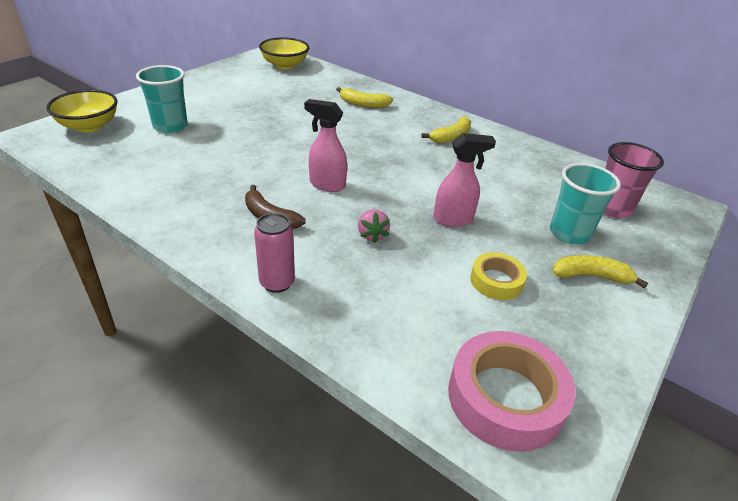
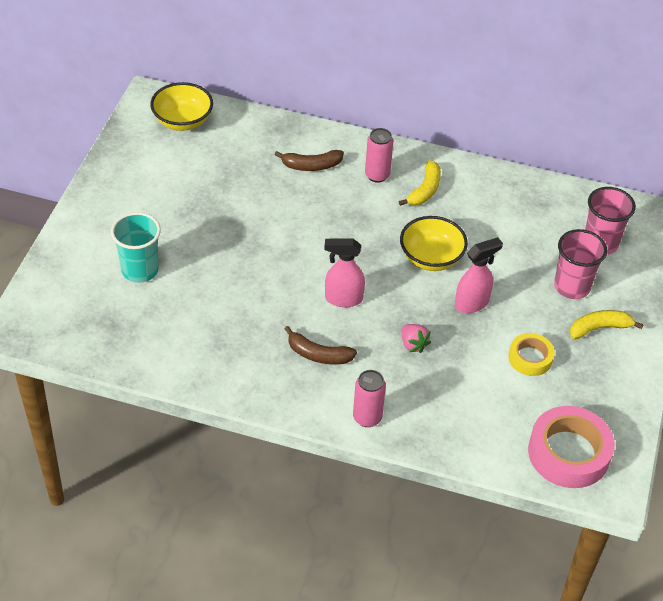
camera: 20 degrees left, 10 degrees up
yellow bowl [46,90,118,132] -> yellow bowl moved to [400,216,468,271]
yellow banana [336,87,393,108] -> brown banana [274,150,344,171]
turquoise cup [550,163,621,244] -> pink cup [554,229,607,299]
none -> pink can [365,128,393,183]

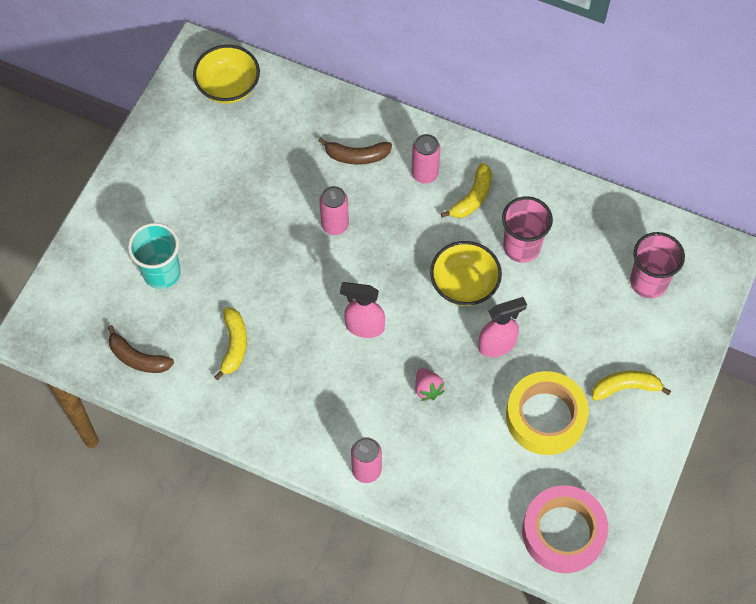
camera: 10 degrees right, 15 degrees up
brown banana [285,326,357,364] -> brown banana moved to [107,325,174,373]
yellow tape [508,333,555,376] -> yellow tape [506,371,589,455], size x1.75
pink cup [554,229,607,299] -> pink cup moved to [502,196,553,263]
none -> yellow banana [214,307,247,380]
none -> pink can [320,186,349,235]

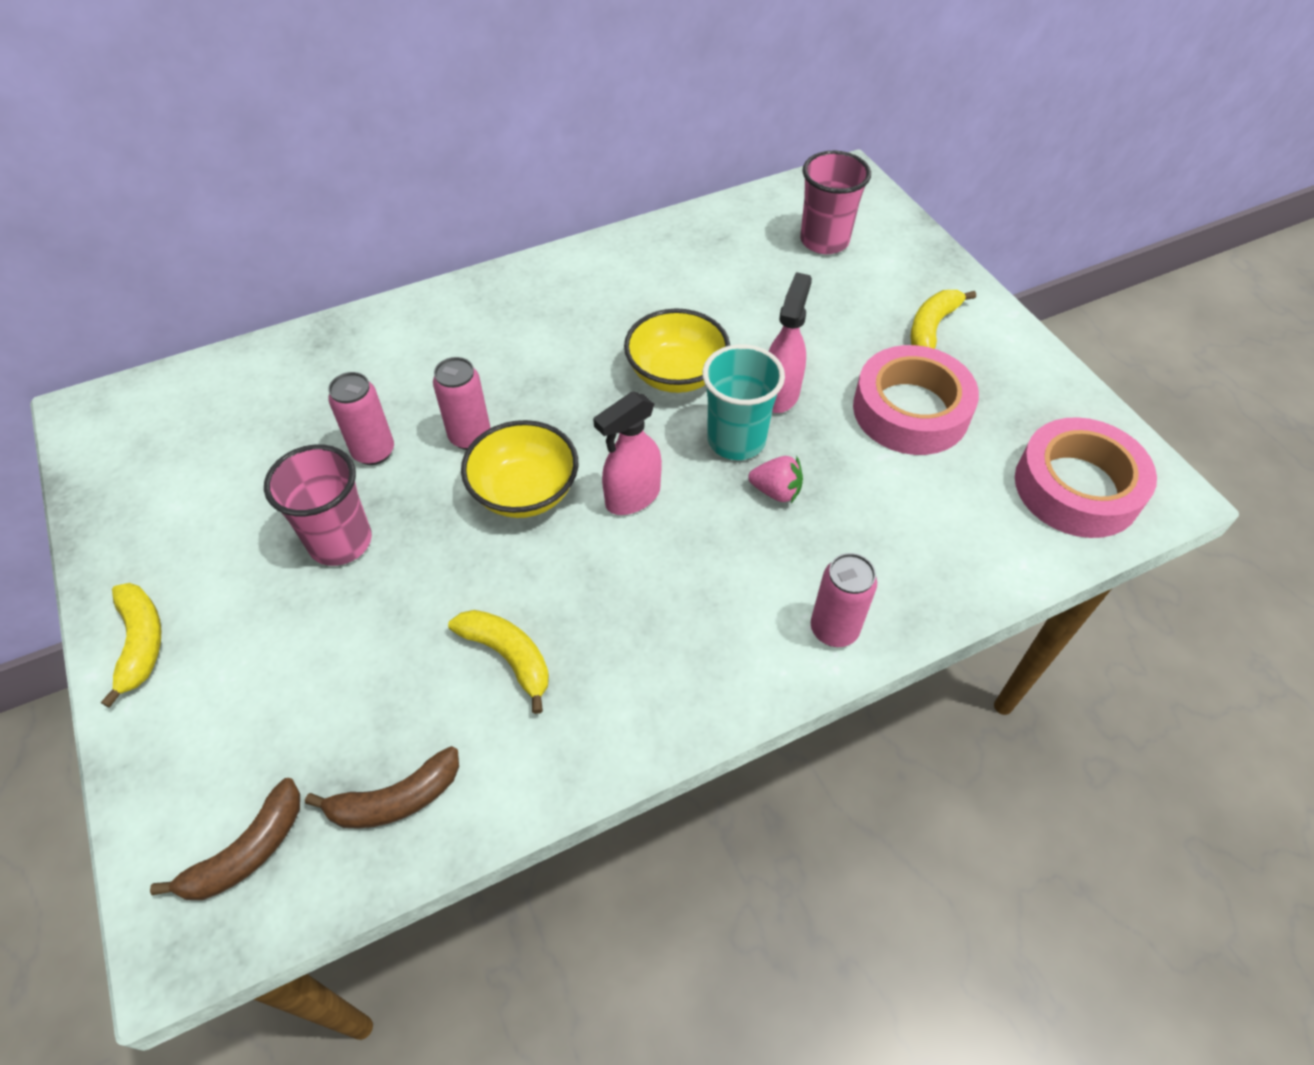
camera: 50 degrees left, 10 degrees down
turquoise cup [128,223,181,289] -> turquoise cup moved to [702,344,785,460]
yellow bowl [193,45,260,103] -> yellow bowl moved to [461,420,578,518]
brown banana [318,138,392,165] -> brown banana moved to [150,778,300,900]
pink can [411,134,440,184] -> pink can moved to [328,372,394,465]
yellow banana [441,163,492,218] -> yellow banana moved to [101,583,162,708]
pink cup [502,196,553,263] -> pink cup moved to [264,444,372,566]
yellow tape [506,371,589,455] -> pink tape [853,345,979,455]

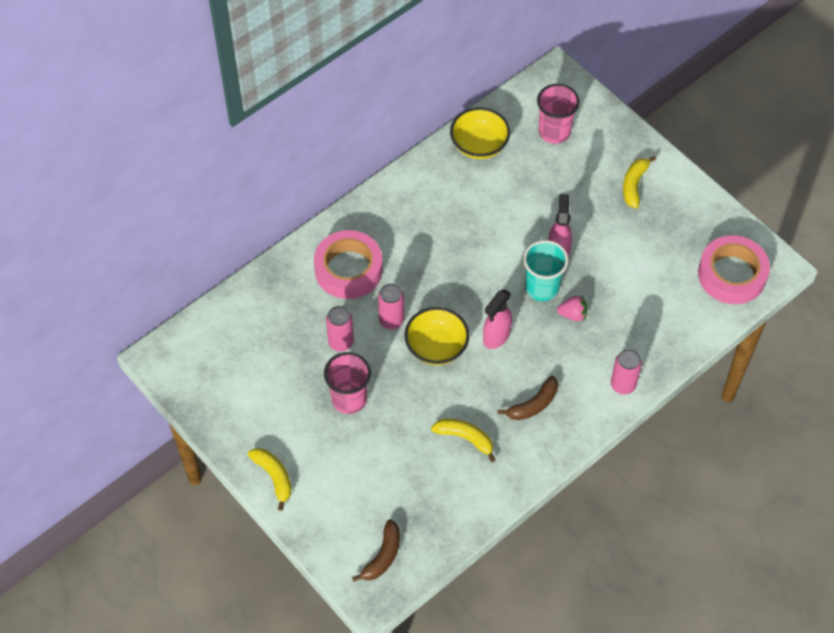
camera: 15 degrees left, 5 degrees up
brown banana [305,746,459,829] -> brown banana moved to [498,376,558,420]
yellow bowl [624,309,730,393] -> yellow bowl moved to [450,107,510,159]
pink tape [853,345,979,455] -> pink tape moved to [314,230,383,299]

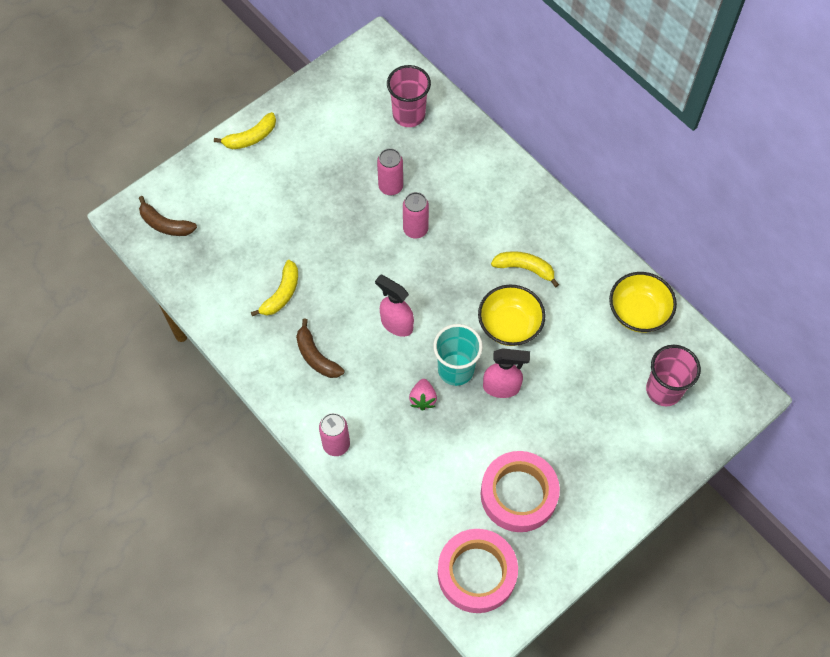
camera: 90 degrees right, 5 degrees up
pink tape [314,230,383,299] -> pink tape moved to [481,451,560,532]
pink cup [324,352,371,414] -> pink cup moved to [387,65,431,127]
yellow bowl [404,307,470,365] -> yellow bowl moved to [478,285,545,346]
yellow banana [623,156,656,208] -> yellow banana moved to [491,251,559,287]

